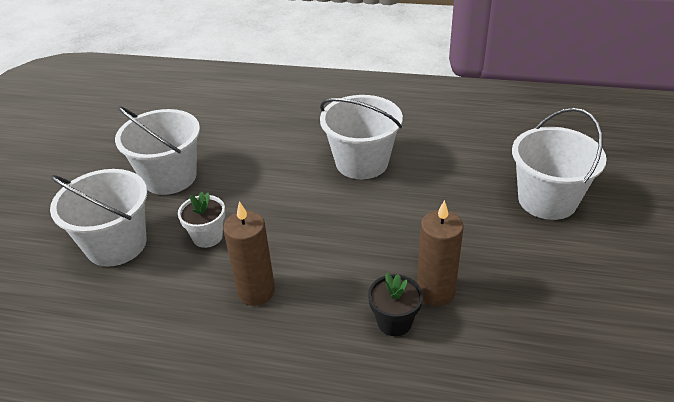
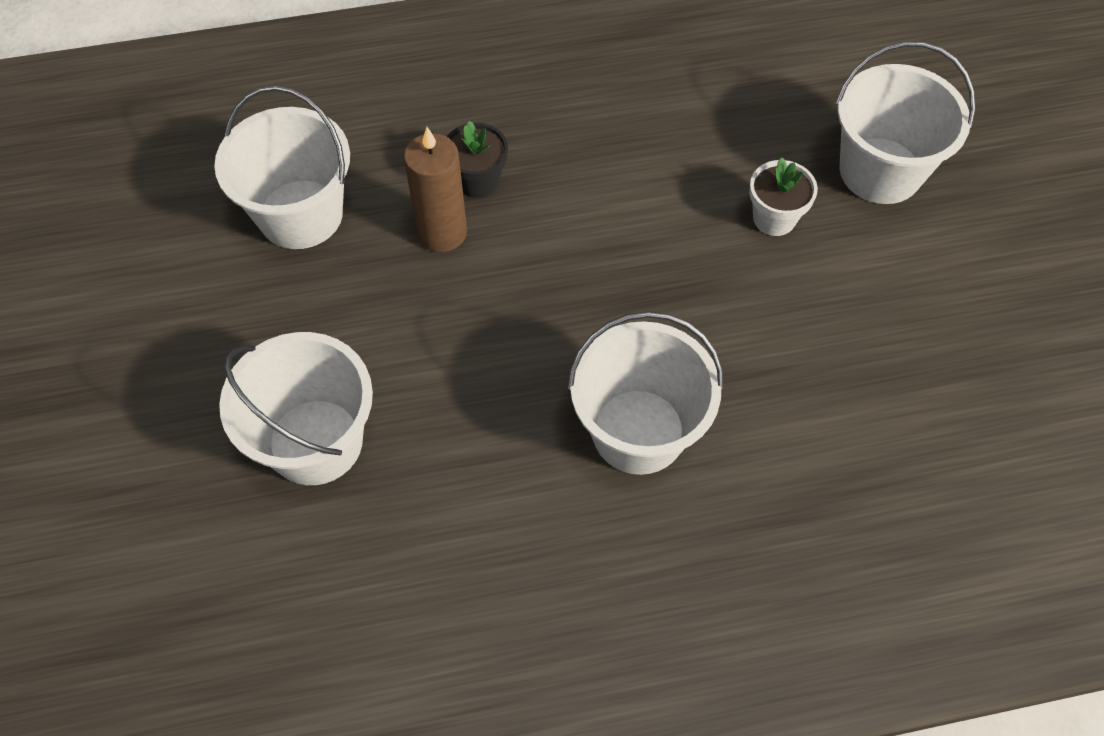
camera: 155 degrees right, 20 degrees up
white bucket [115,106,200,195] -> white bucket moved to [214,85,350,249]
brown candle [223,201,275,306] -> none

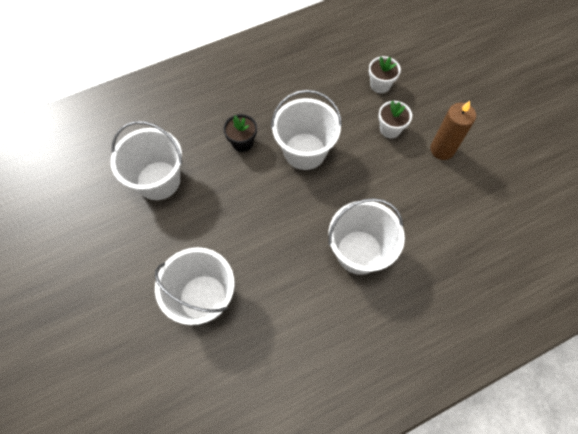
camera: 15 degrees left, 5 degrees up
brown candle [404,127,467,252] -> brown candle moved to [430,101,476,160]
white bucket [836,41,976,204] -> white bucket moved to [271,90,342,170]
none -> white flower pot [369,56,401,93]

